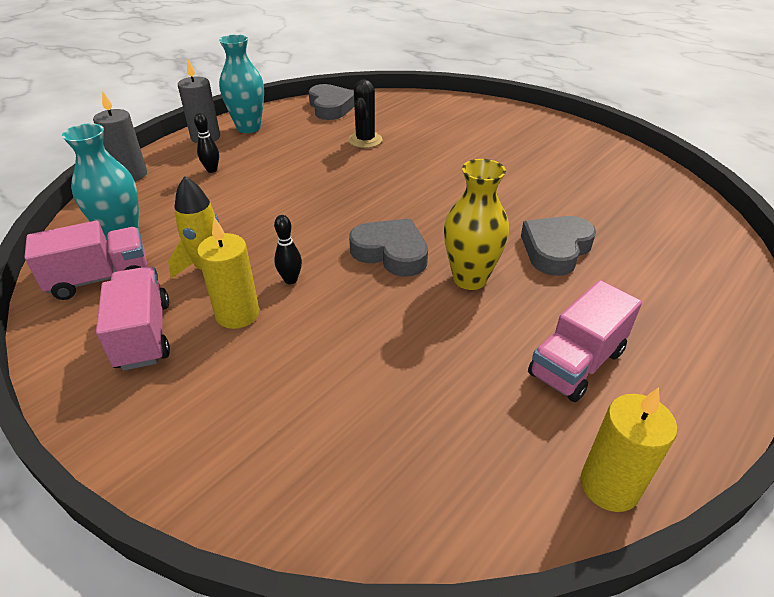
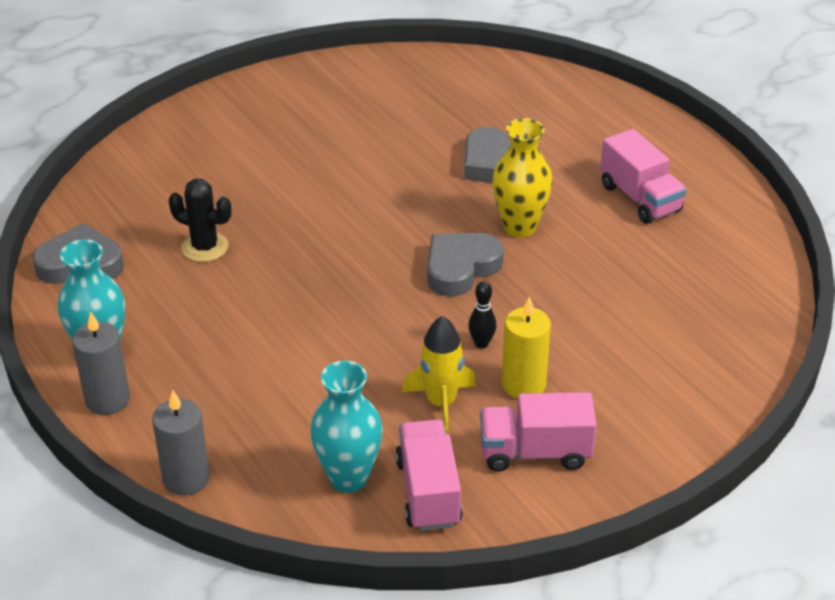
camera: 75 degrees left, 0 degrees up
black bowling pin [194,113,219,173] -> none
yellow candle [581,387,678,512] -> none

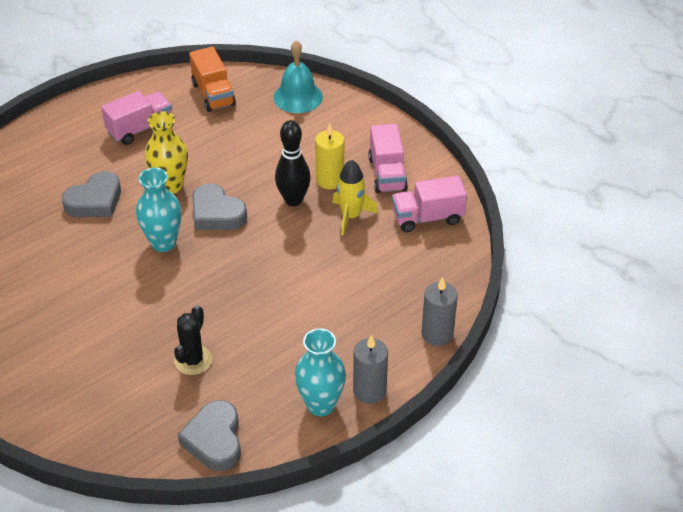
camera: 95 degrees left, 5 degrees up
turquoise vase [310,361,383,493] -> turquoise vase moved to [136,168,181,252]
black bowling pin [468,281,497,348] -> black bowling pin [275,120,311,206], size x1.89
none -> orange truck [189,47,236,112]
none -> turquoise bell [273,40,323,113]

